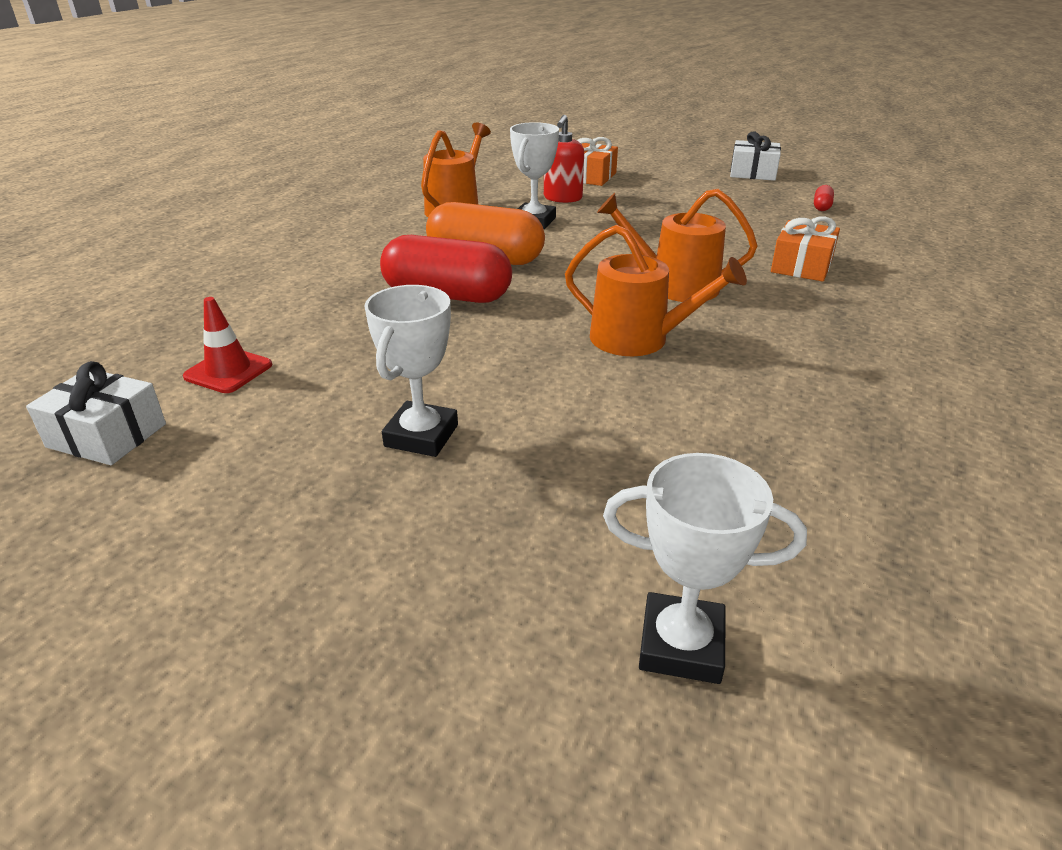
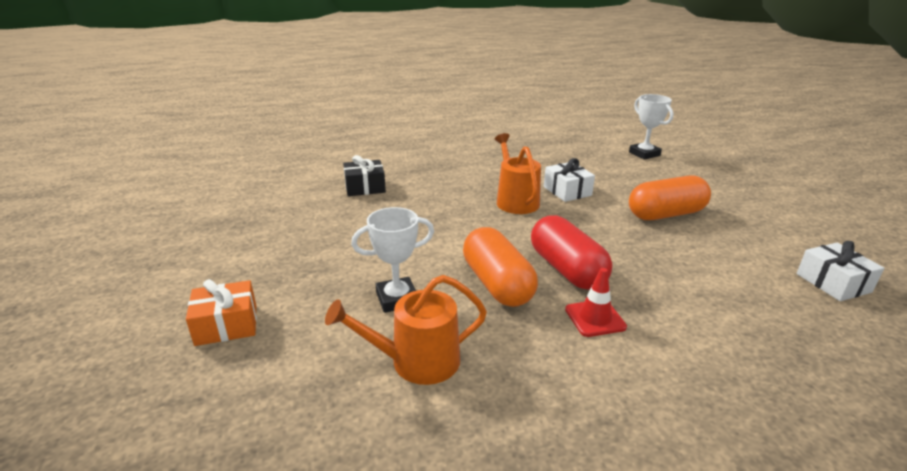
camera: 130 degrees left, 5 degrees down
red traffic cone [183,297,272,393] -> red traffic cone moved to [565,268,627,337]
white trophy [364,285,458,457] -> orange capsule [629,175,711,220]
red soap dispenser [544,115,584,203] -> none
orange watering can [597,189,757,302] -> none
white gift [730,132,781,181] -> white gift moved to [544,158,595,202]
orange gift [771,216,840,282] -> black gift [343,155,386,196]
red capsule [814,185,834,211] -> none

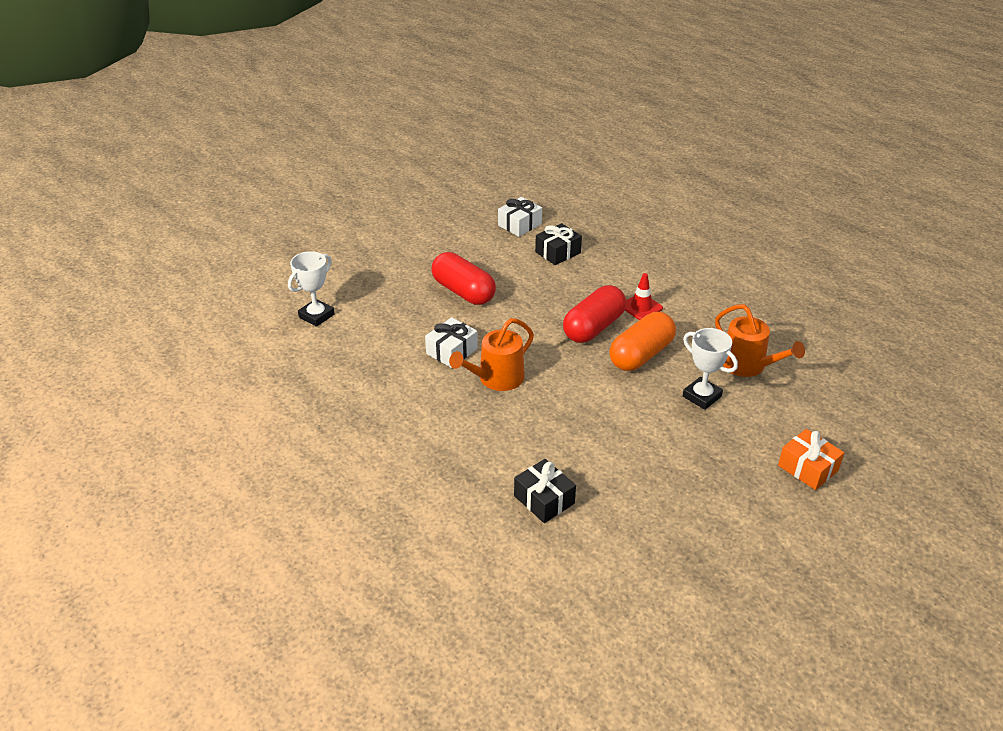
camera: 115 degrees left, 10 degrees up
orange capsule [629,175,711,220] -> red capsule [431,252,496,305]
none -> black gift [535,223,582,265]

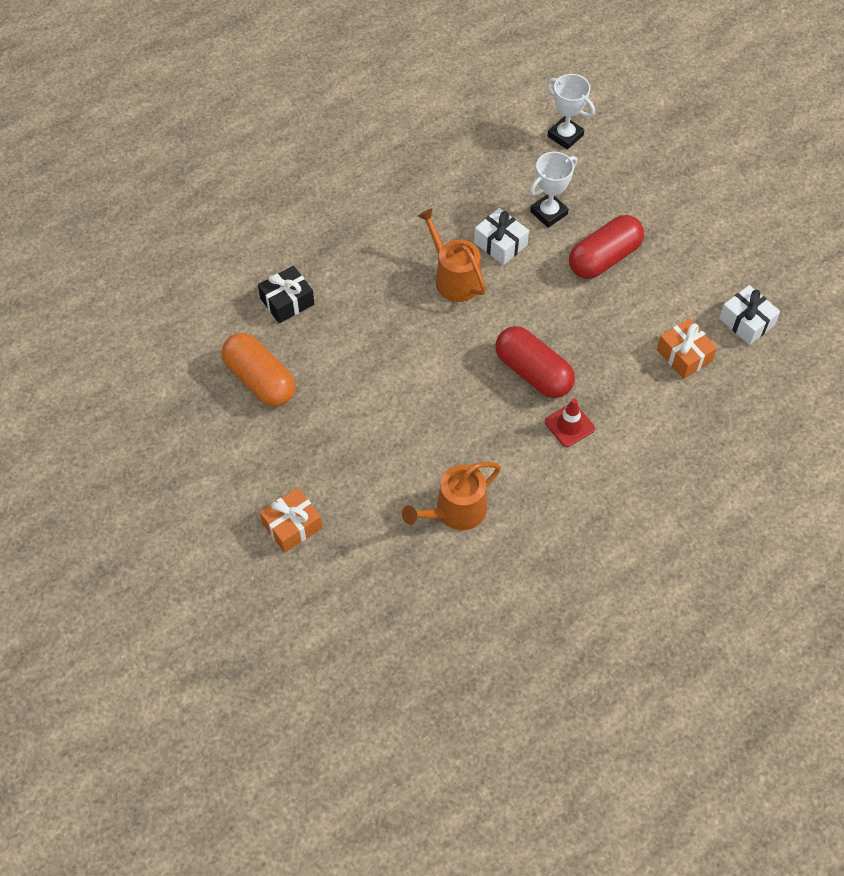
camera: 95 degrees right, 20 degrees up
black gift [535,223,582,265] -> orange gift [657,318,717,379]
orange capsule [609,312,676,371] -> orange capsule moved to [222,333,296,407]
white trophy [683,328,738,410] -> white trophy moved to [530,152,577,228]

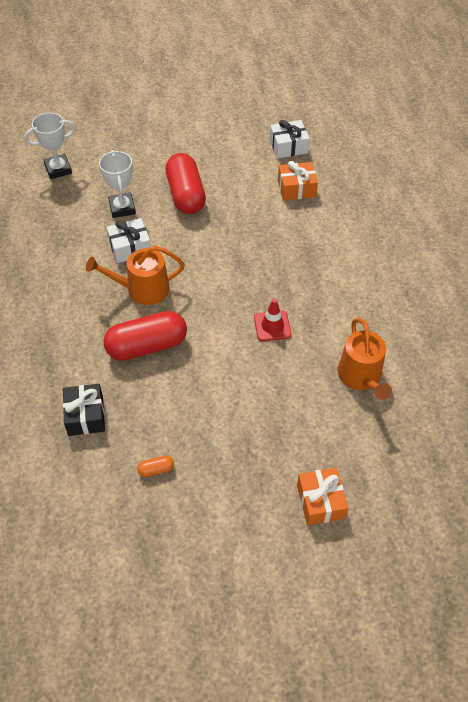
camera: 65 degrees left, 5 degrees down
orange capsule [222,333,296,407] -> orange capsule [137,456,174,477], size x0.40
red capsule [495,326,575,398] -> red capsule moved to [103,311,187,361]
red traffic cone [545,399,595,447] -> red traffic cone moved to [254,299,291,341]

